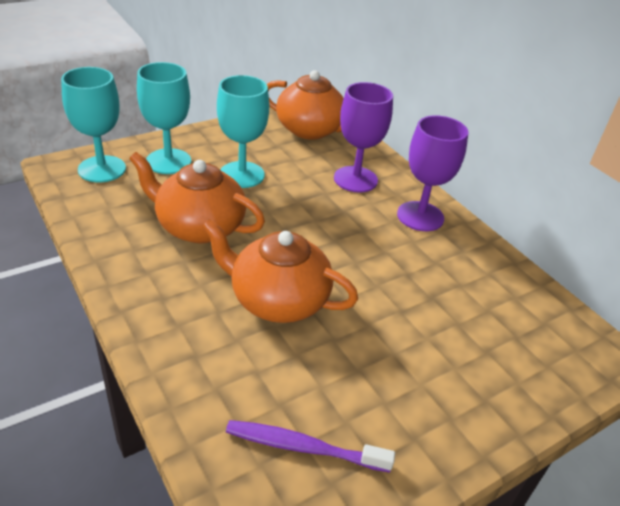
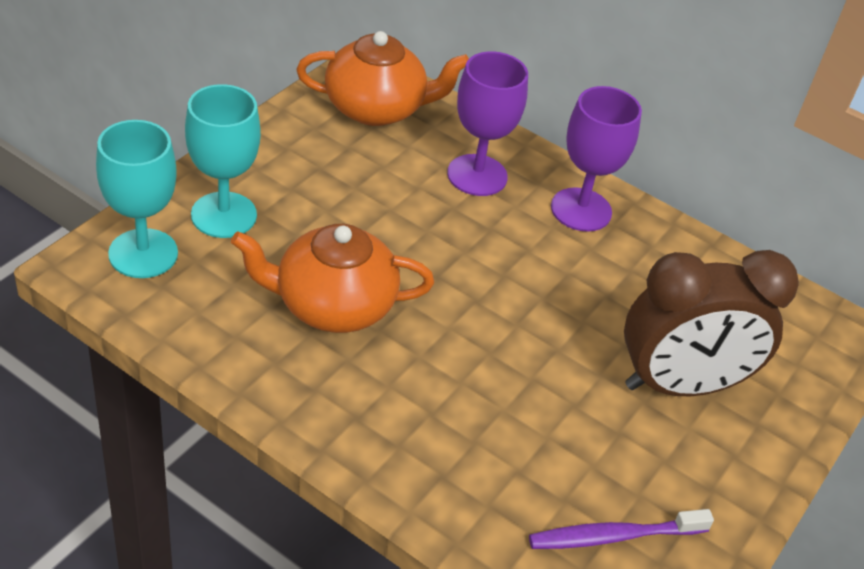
camera: 25 degrees left, 5 degrees up
orange teapot [202,219,358,323] -> none
turquoise goblet [217,75,269,188] -> none
none -> brown clock [624,250,799,396]

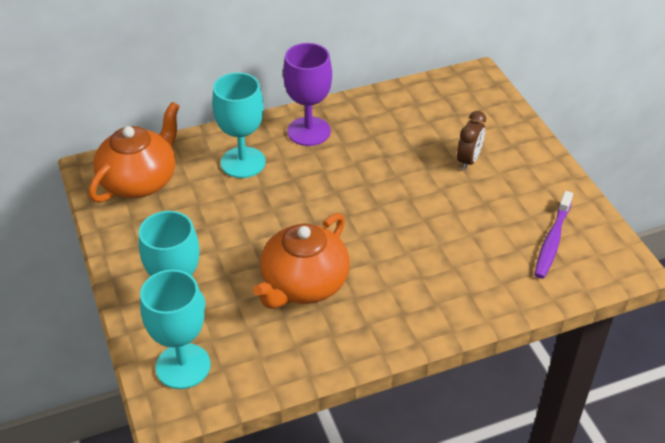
camera: 50 degrees left, 0 degrees up
purple goblet [447,51,528,196] -> turquoise goblet [212,72,265,178]
brown clock [624,250,799,396] -> brown clock [457,111,486,170], size x0.46

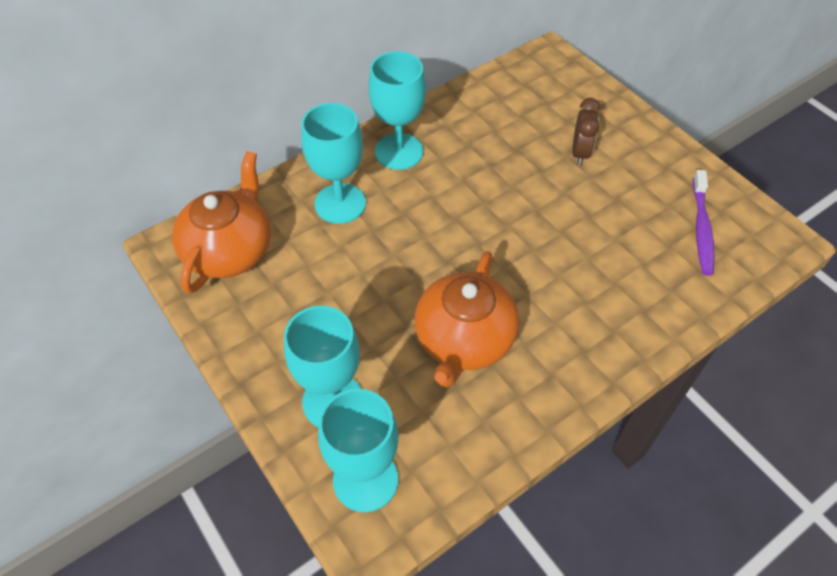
camera: 15 degrees left, 10 degrees up
purple goblet [283,43,332,146] -> turquoise goblet [369,51,426,170]

